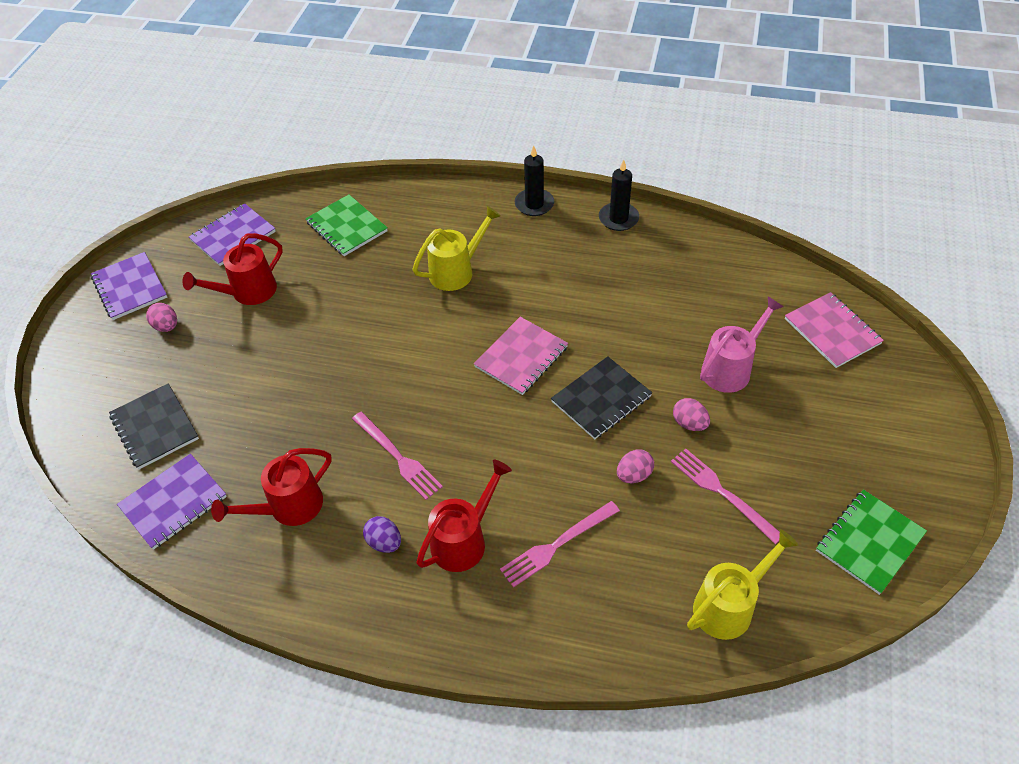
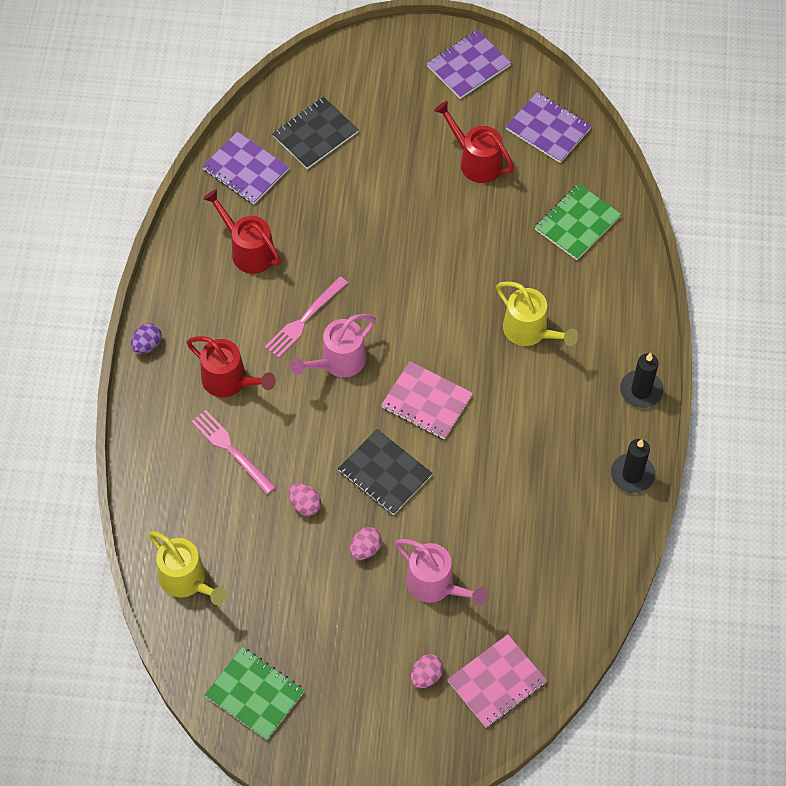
camera: 80 degrees right, 10 degrees up
pink egg [146,303,177,332] -> pink egg moved to [411,654,444,688]
purple egg [363,516,401,553] -> purple egg moved to [131,323,161,354]
pink fork [671,449,780,544] -> none
none -> pink watering can [290,314,376,377]

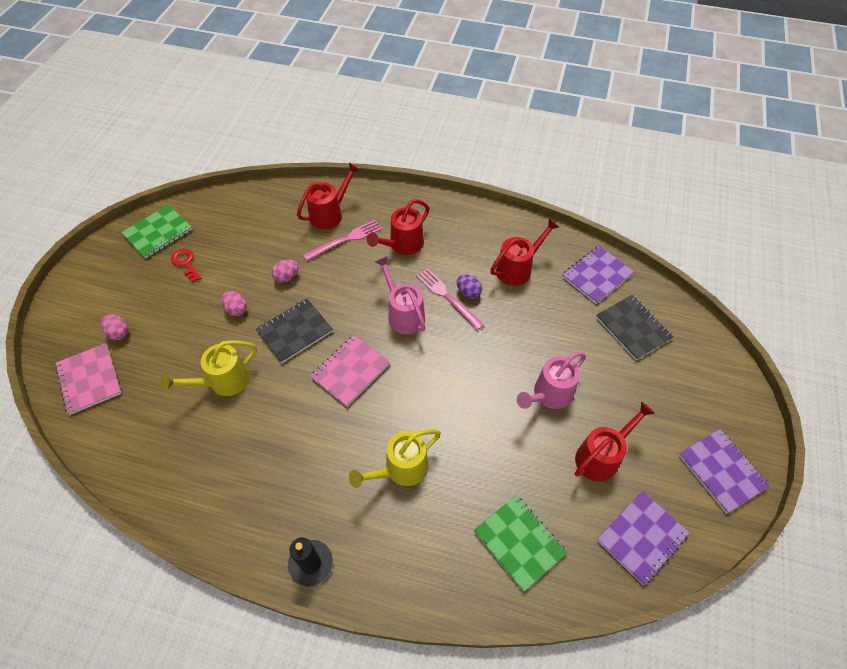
camera: 100 degrees right, 5 degrees down
purple egg [131,323,161,354] -> purple egg moved to [457,274,482,299]
yellow watering can [148,531,227,605] -> yellow watering can moved to [161,340,257,396]
pink watering can [395,539,488,606] -> pink watering can moved to [517,352,586,409]
black candle [611,439,655,493] -> none
none -> red key [171,249,201,283]
none -> red watering can [297,163,360,229]

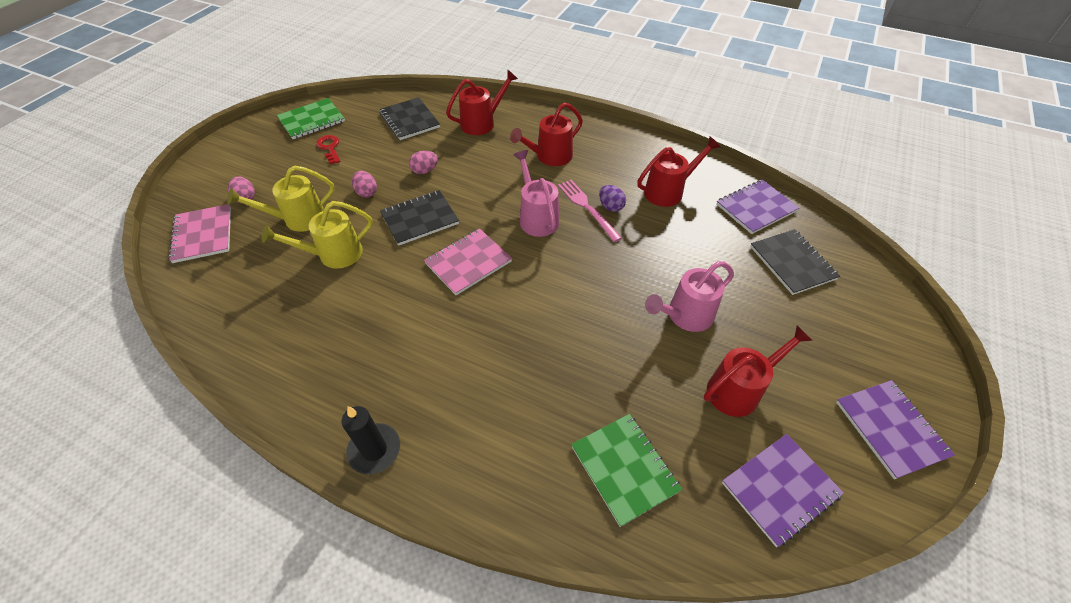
camera: 10 degrees right, 5 degrees down
pink fork [303,220,382,261] -> none
yellow watering can [349,429,441,488] -> yellow watering can moved to [227,165,334,232]
none -> black notebook [380,97,440,140]

